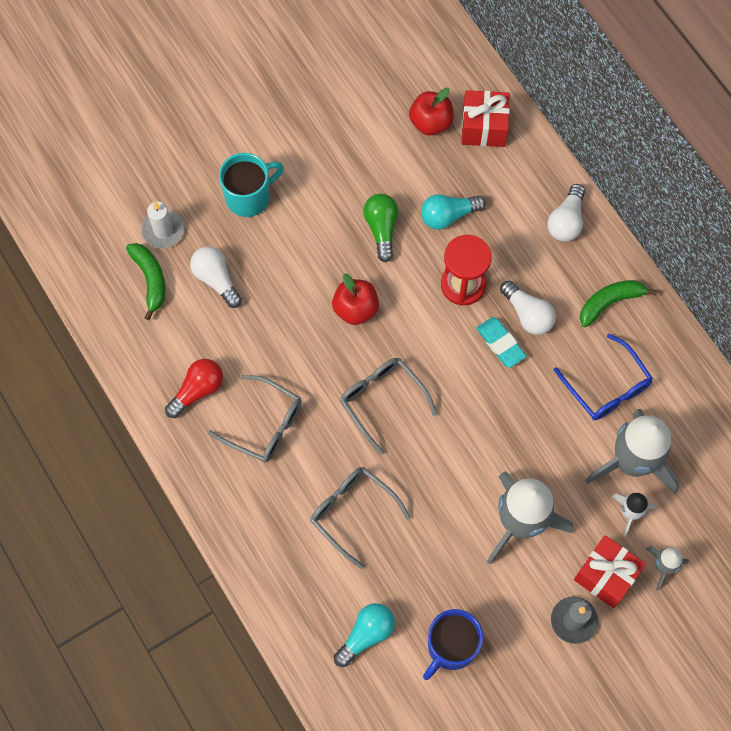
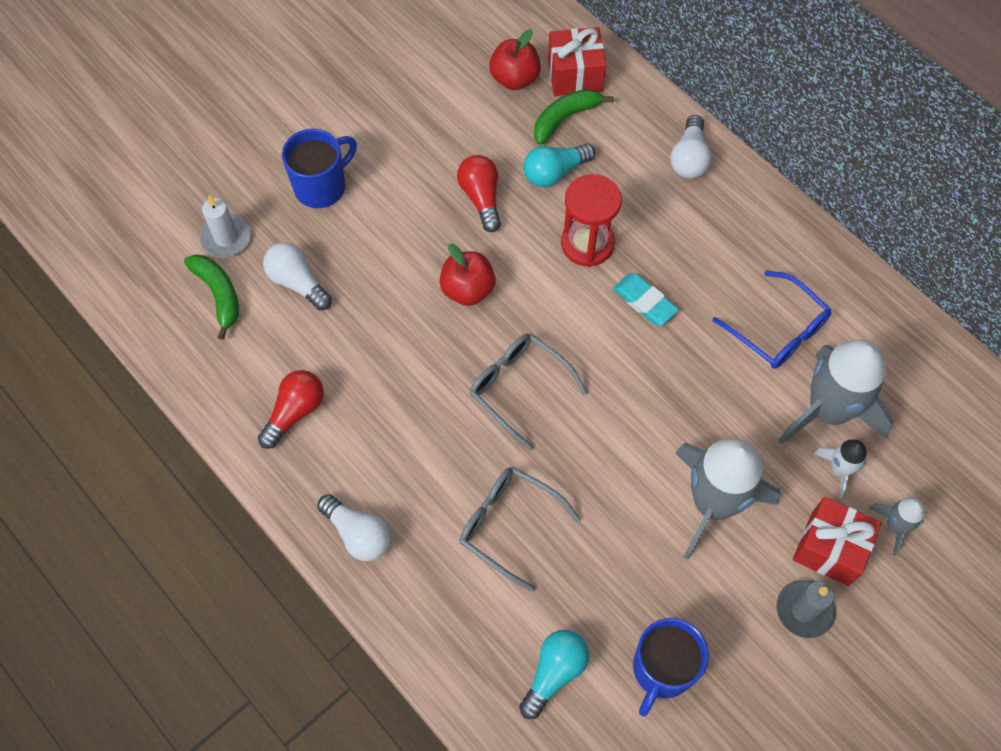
camera: 10 degrees left, 5 degrees down
grey glasses [208,375,302,463] -> none
turquoise mug [219,153,284,217] -> blue mug [282,129,357,208]
green light bulb [363,194,398,262] -> red light bulb [457,155,501,232]
white light bulb [500,280,556,335] -> white light bulb moved to [317,494,391,561]
green banana [580,280,657,327] -> green banana moved to [534,89,614,145]

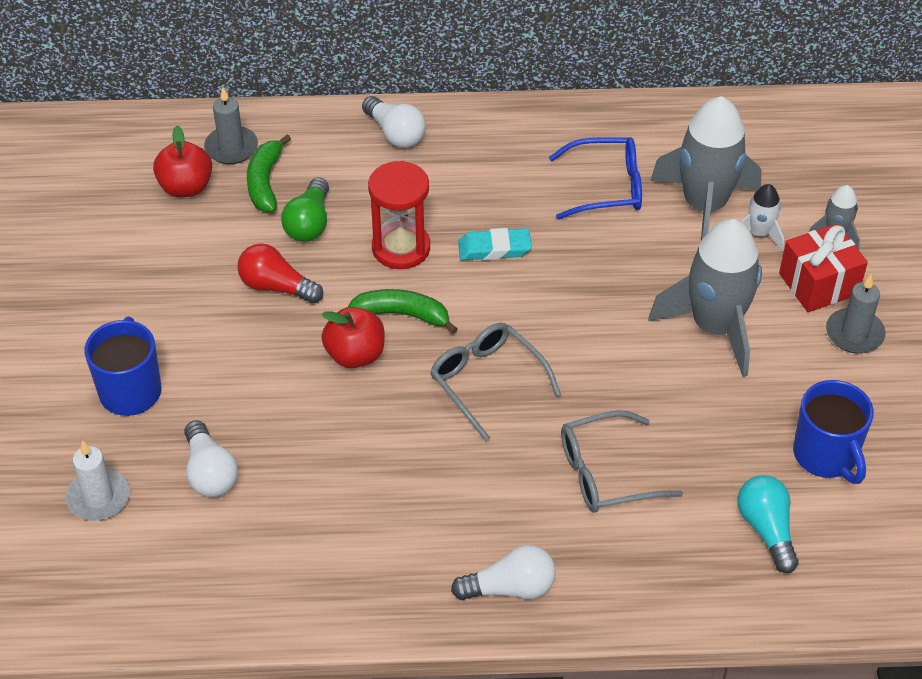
camera: 50 degrees left, 15 degrees down
green banana [184,254,239,340] -> green banana moved to [348,289,458,334]
red light bulb [258,370,324,449] -> none
white light bulb [263,243,332,310] -> white light bulb turned 105 degrees counterclockwise [184,420,238,497]
grey glasses [469,333,588,451] -> grey glasses turned 60 degrees clockwise [430,323,561,441]
turquoise light bulb [523,143,595,187] -> green light bulb [281,177,329,242]
red gift [548,27,606,96] -> grey candle [204,87,258,164]

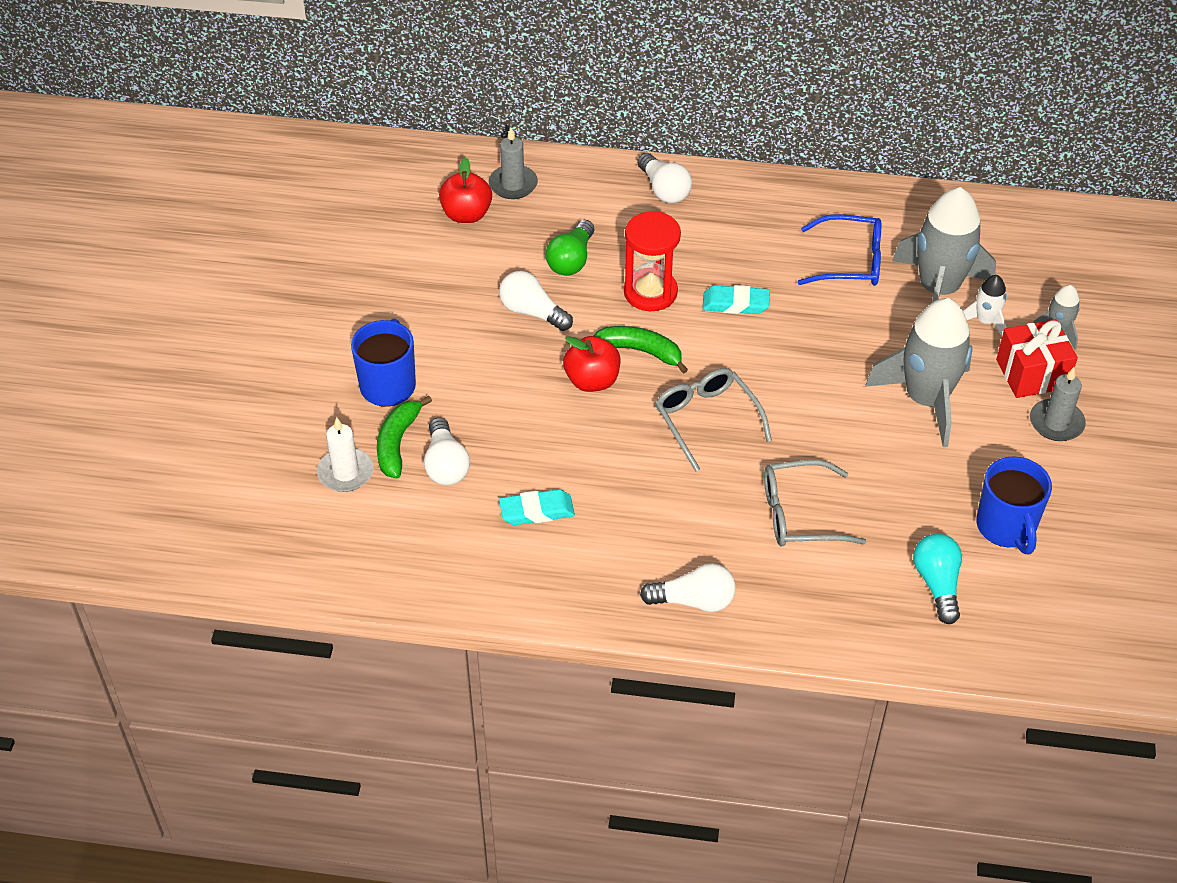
camera: 10 degrees right, 0 degrees up
red light bulb [237,243,323,304] -> white light bulb [499,271,573,331]
green banana [247,134,291,212] -> green banana moved to [377,395,432,479]
none -> turquoise eraser [499,489,575,525]

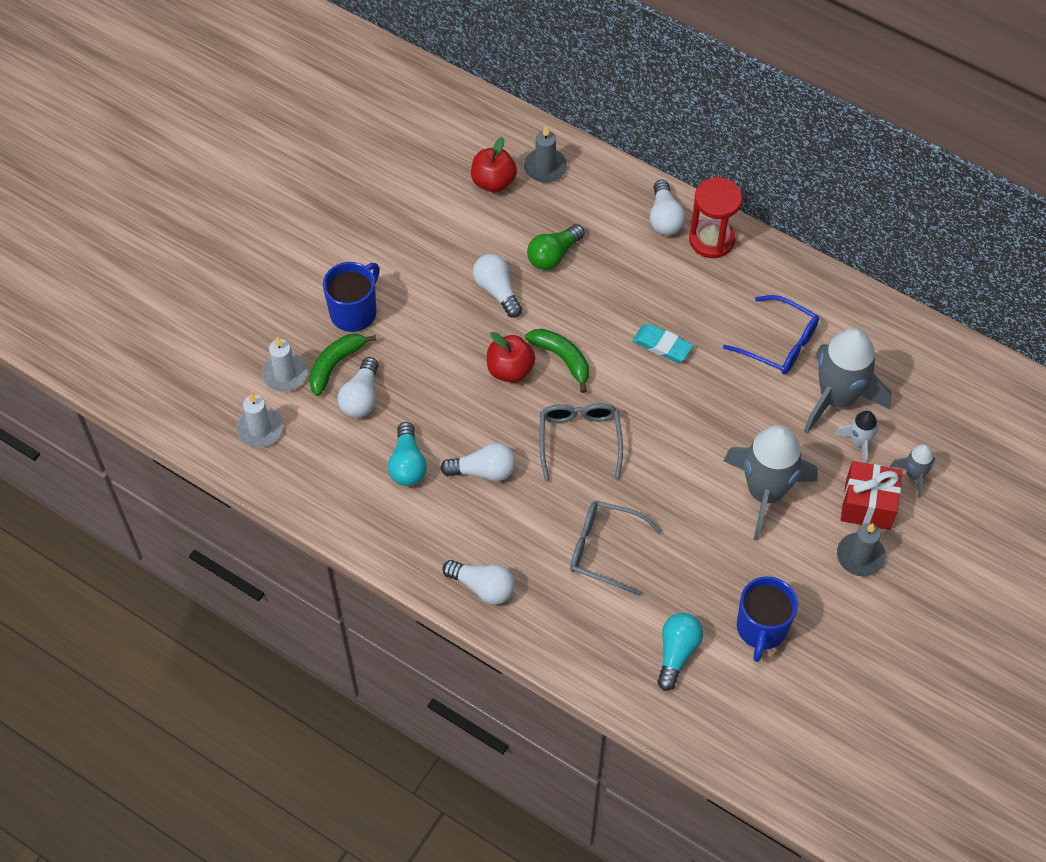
camera: 25 degrees right, 10 degrees up
turquoise eraser [499,489,575,525] -> turquoise light bulb [388,422,427,486]
red hourglass [624,211,681,311] -> red hourglass moved to [689,177,742,258]
none -> white candle [236,393,283,448]
none -> white light bulb [440,443,516,482]

